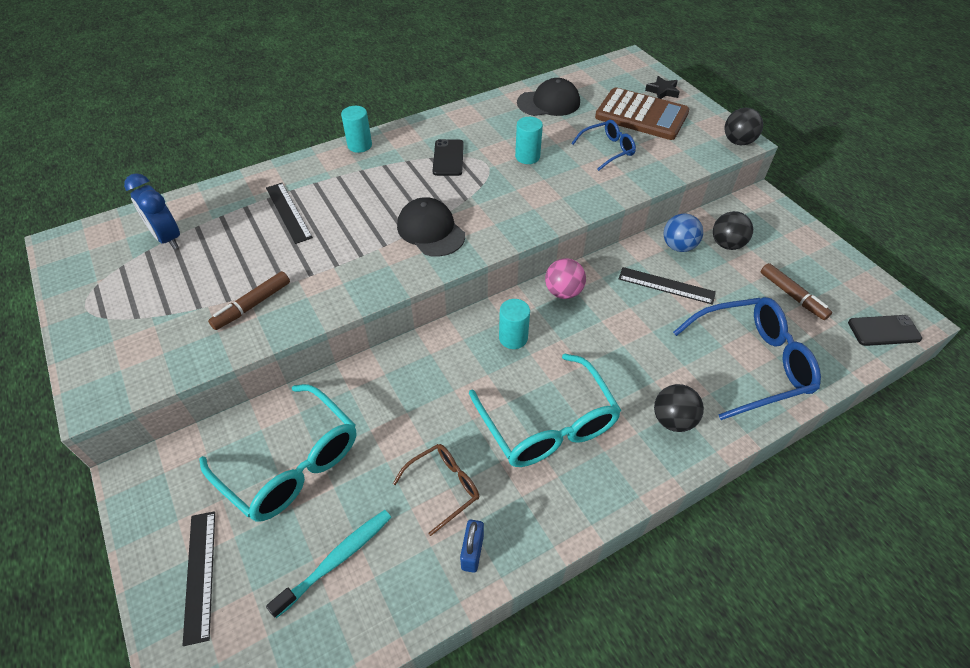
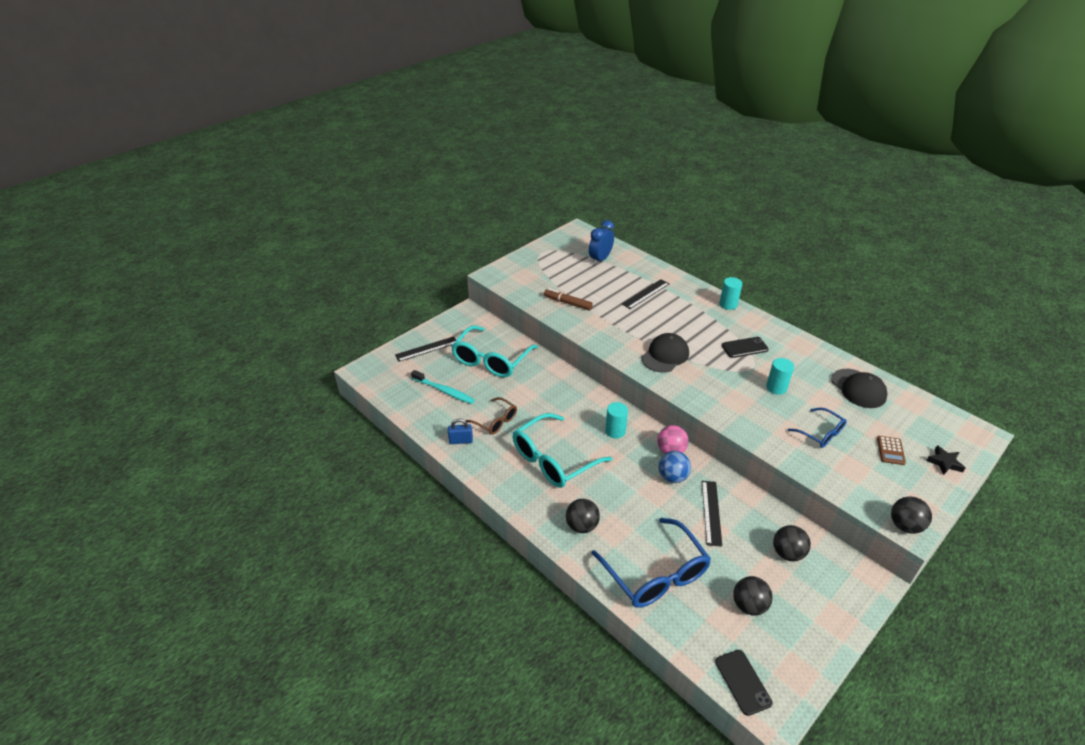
camera: 75 degrees right, 10 degrees down
brown calculator [595,87,689,140] -> brown calculator [877,436,906,465], size x0.43
blue ball [664,213,703,252] -> blue ball moved to [659,451,691,483]
brown marker [761,263,832,320] -> black ball [733,576,773,616]

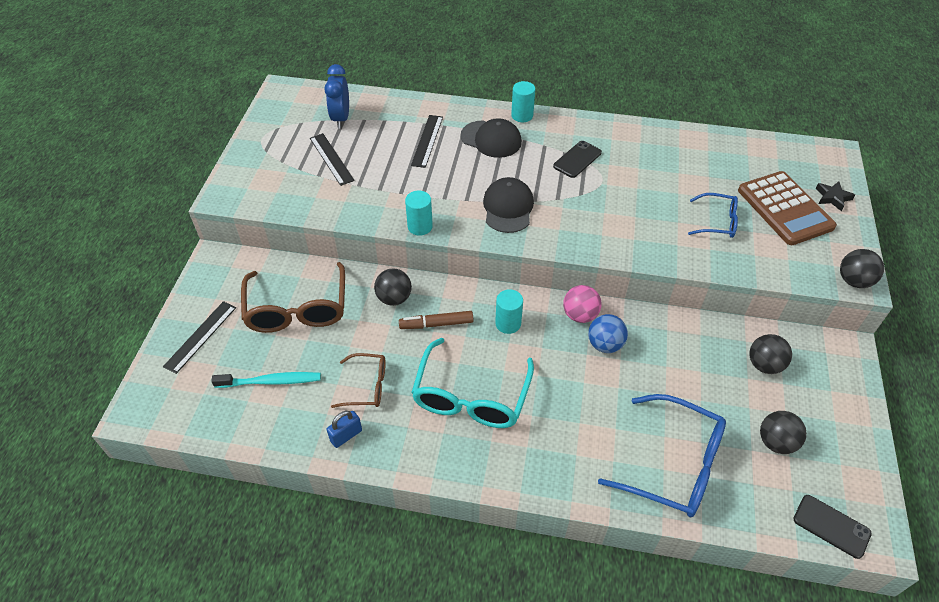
camera: 35 degrees left, 10 degrees up
turquoise glasses [451,325,538,377] -> brown glasses [241,262,345,333]
brown marker [544,289,593,310] -> brown marker moved to [399,311,473,329]
black ball [566,499,600,533] -> black ball moved to [374,268,412,306]
black ruler [702,481,722,547] -> black ruler moved to [310,133,355,186]
turquoise cylinder [766,358,794,395] -> turquoise cylinder moved to [405,191,433,236]
black cap [831,369,888,408] -> black cap moved to [460,118,522,158]
brown calculator [877,436,906,465] -> brown calculator [738,171,837,245], size x2.31

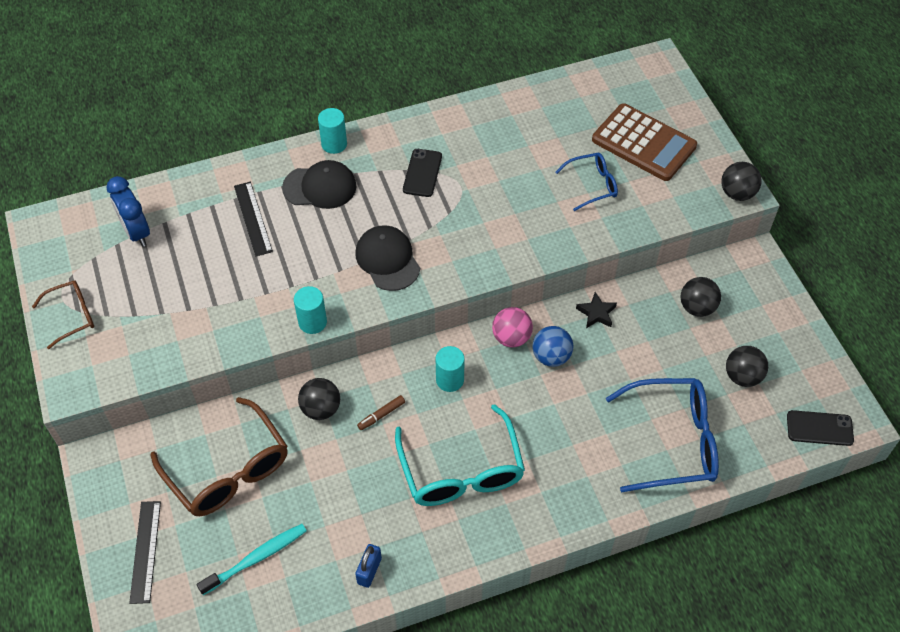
camera: 30 degrees left, 5 degrees up
black ruler [310,133,355,186] -> none
brown glasses [331,353,386,408] -> brown glasses moved to [32,280,94,349]
brown marker [399,311,473,329] -> brown marker [357,395,405,430], size x0.66
black star [816,182,855,211] -> black star moved to [576,292,617,328]

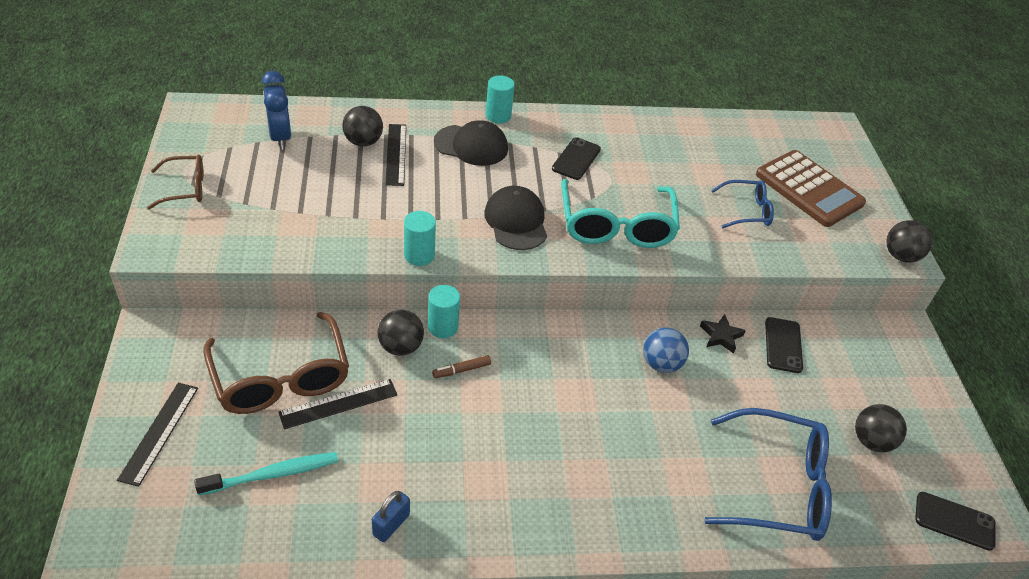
camera: 10 degrees right, 10 degrees down
turquoise glasses [395,404,525,506] -> turquoise glasses moved to [561,179,680,248]
turquoise cylinder [436,346,465,392] -> turquoise cylinder moved to [428,285,460,338]
pink ball [492,307,533,347] -> none
black ball [681,277,721,317] -> black ball moved to [342,106,383,146]
none -> black ruler [278,379,397,429]
none -> black phone [765,317,803,373]

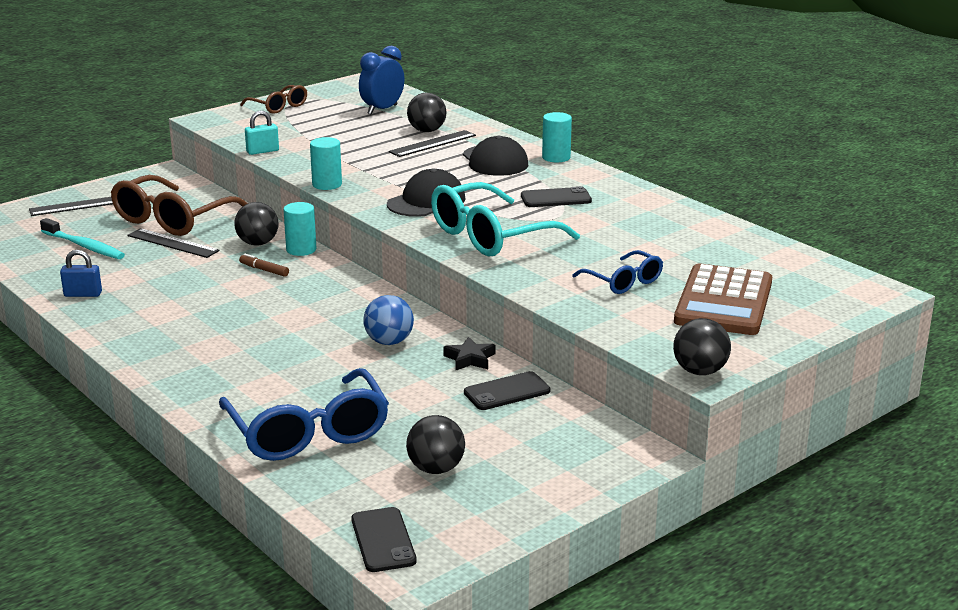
camera: 60 degrees right, 20 degrees down
none -> turquoise padlock [245,111,279,155]

